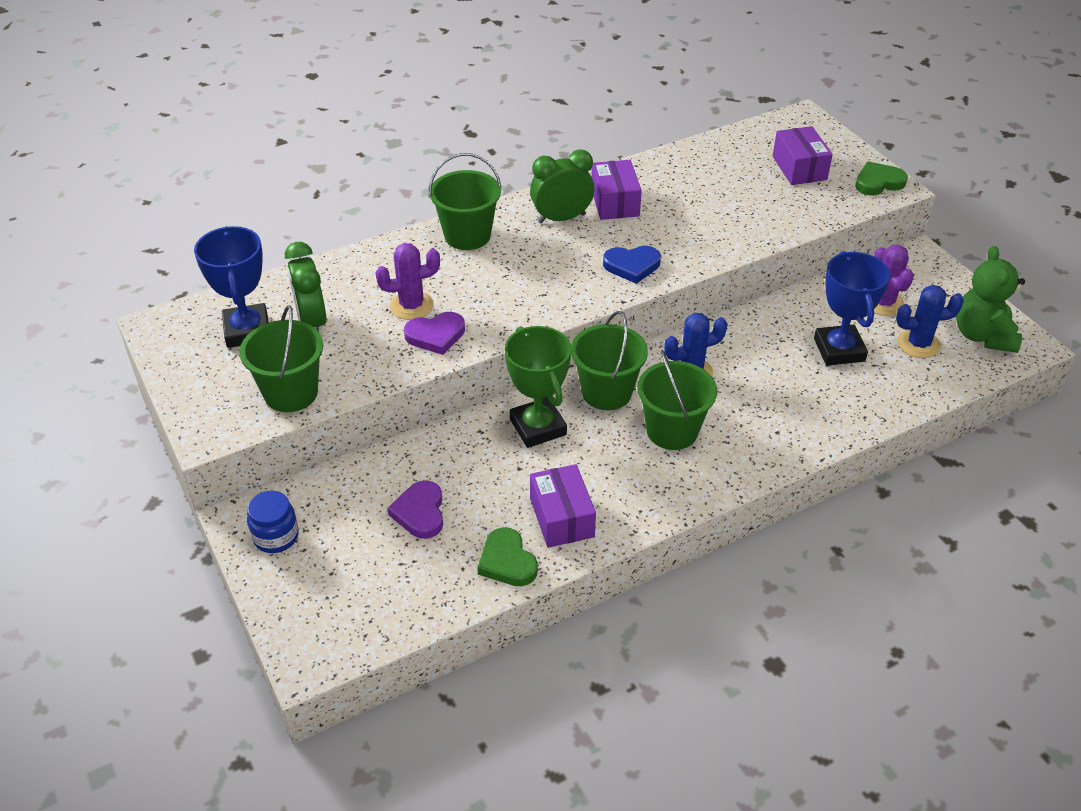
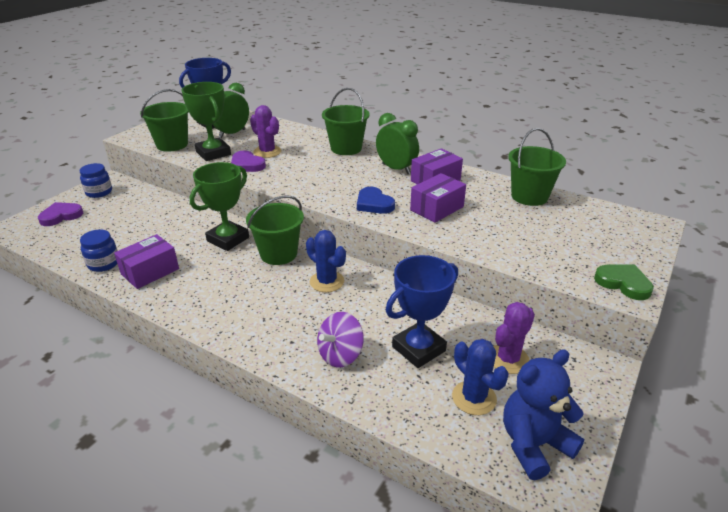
camera: 60 degrees right, 10 degrees down
purple heart [387,480,443,539] -> purple heart moved to [38,202,83,226]
green heart [477,527,538,586] -> blue jar [80,229,118,272]
green bucket [637,350,717,450] -> green bucket moved to [508,128,566,206]
purple box [773,126,833,185] -> purple box moved to [410,173,466,223]
green teddy bear [956,246,1025,353] -> blue teddy bear [503,349,584,480]
none -> green trophy [182,82,231,161]
none -> purple spinning top [317,312,364,367]

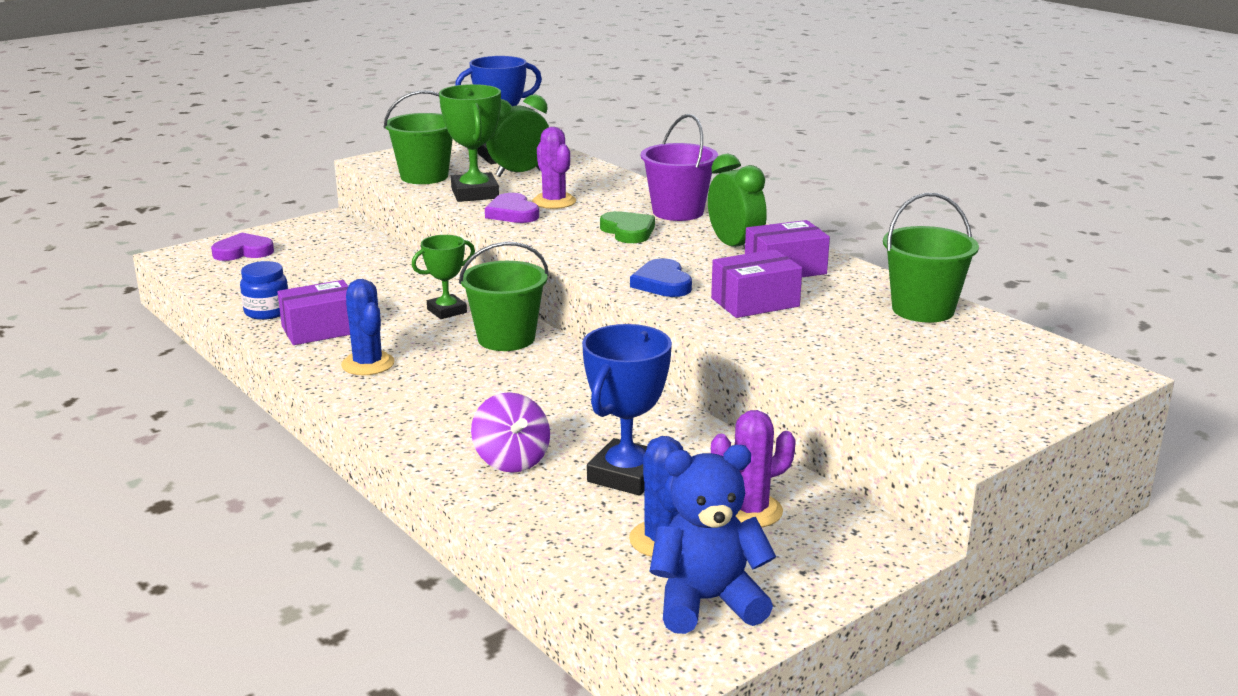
camera: 20 degrees right, 10 degrees down
blue jar [79,163,112,198] -> none
green trophy [190,162,249,251] -> green trophy [411,235,475,319], size x0.64
blue cactus [306,230,346,292] -> blue cactus moved to [341,279,395,375]
purple spinning top [317,312,364,367] -> purple spinning top turned 90 degrees counterclockwise [471,392,550,473]
green bucket [322,88,370,155] -> purple bucket [641,114,718,221]
blue trophy [386,255,458,368] -> blue trophy turned 45 degrees counterclockwise [582,324,672,495]
green heart [594,264,654,300] -> green heart moved to [600,211,655,243]

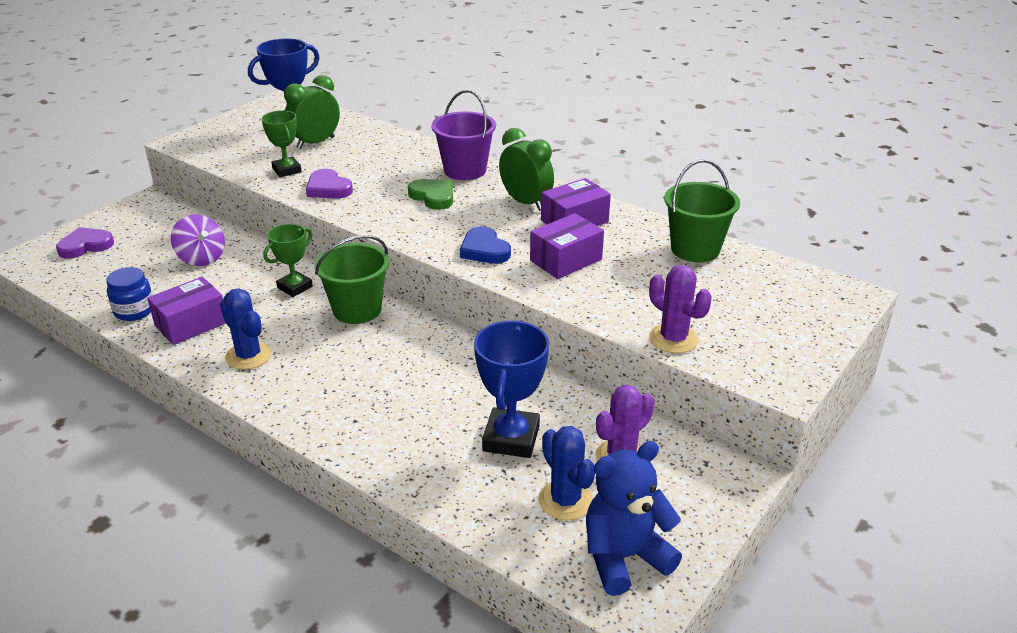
camera: 15 degrees left, 10 degrees up
green bucket [384,90,453,184] -> none
green trophy [439,84,501,202] -> green trophy [262,110,302,177], size x0.64
purple spinning top [471,392,550,473] -> purple spinning top moved to [171,215,225,266]
purple cactus [532,127,576,209] -> purple cactus moved to [649,265,712,353]

